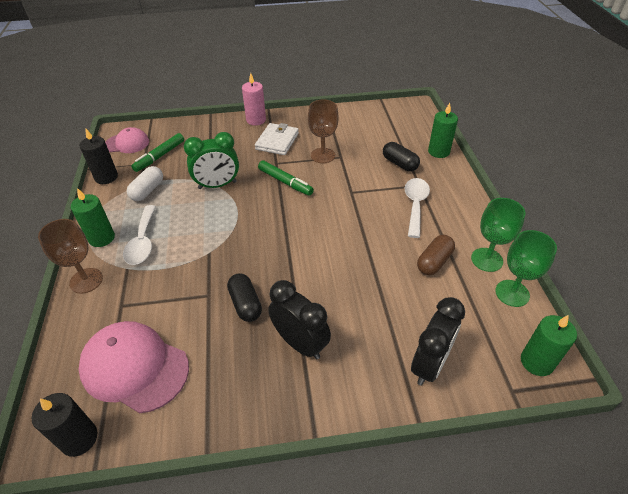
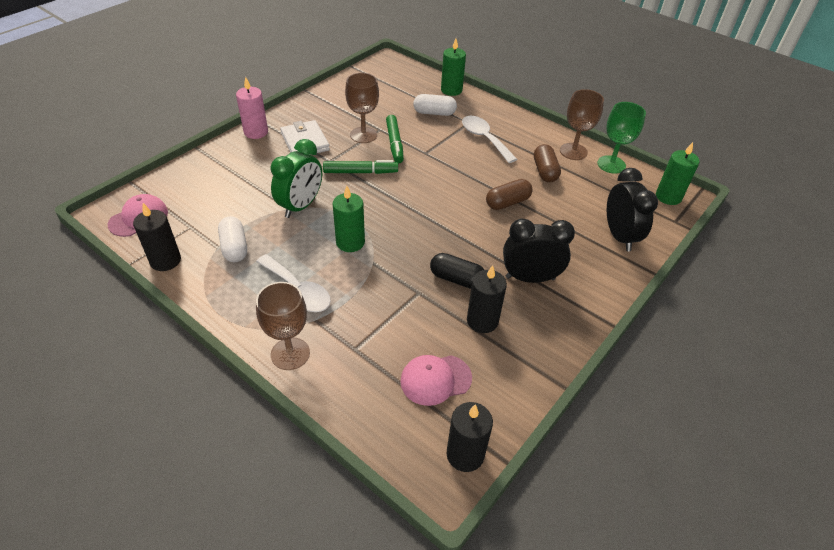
camera: 45 degrees left, 0 degrees up
green candle [71,188,115,247] -> green candle moved to [333,186,365,252]
pink cap [79,321,189,413] -> pink cap [400,355,472,406], size x0.60
green marker [131,133,184,172] -> green marker moved to [386,115,404,163]
black capsule [383,142,420,171] -> white capsule [413,94,457,116]
green goblet [471,198,525,272] -> brown goblet [560,89,604,160]
none -> black candle [467,265,507,333]
none -> brown capsule [486,179,533,210]

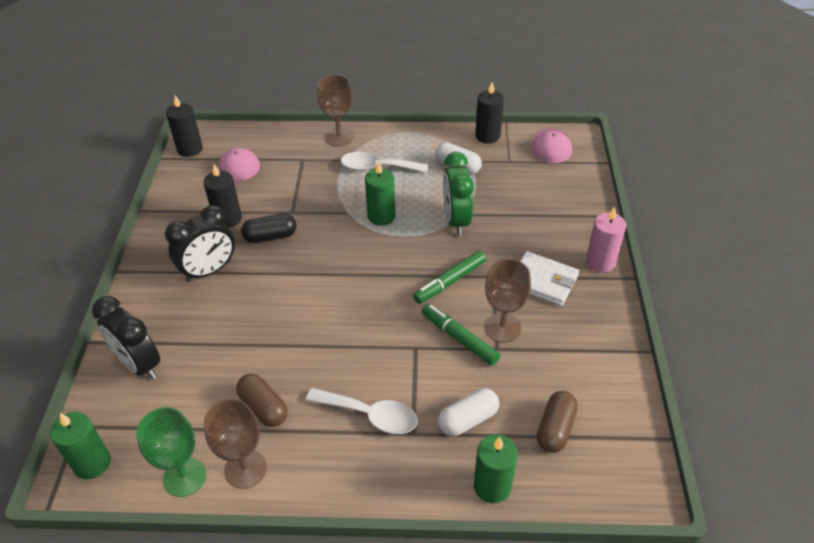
camera: 145 degrees right, 0 degrees up
brown capsule [486,179,533,210] -> brown capsule moved to [537,391,578,453]

